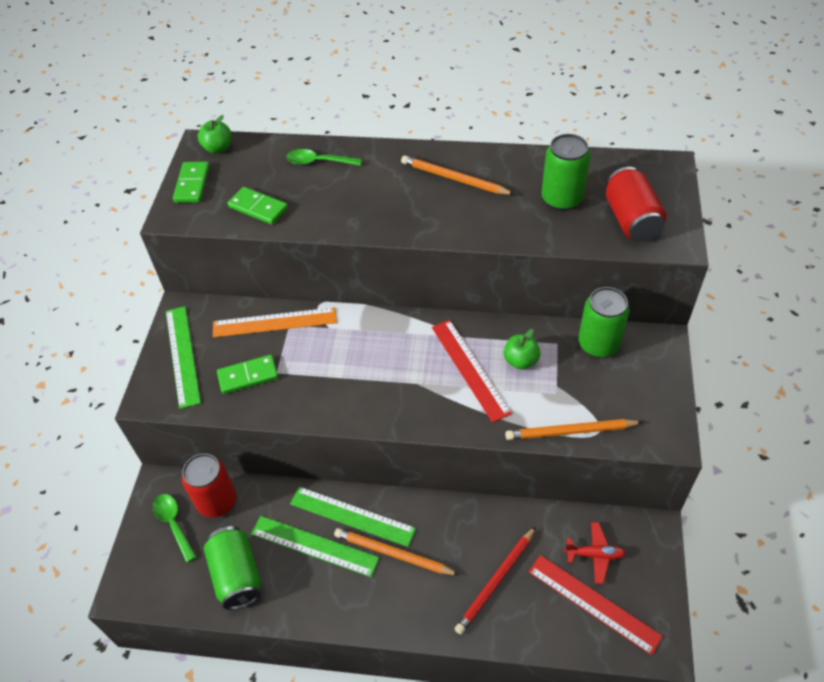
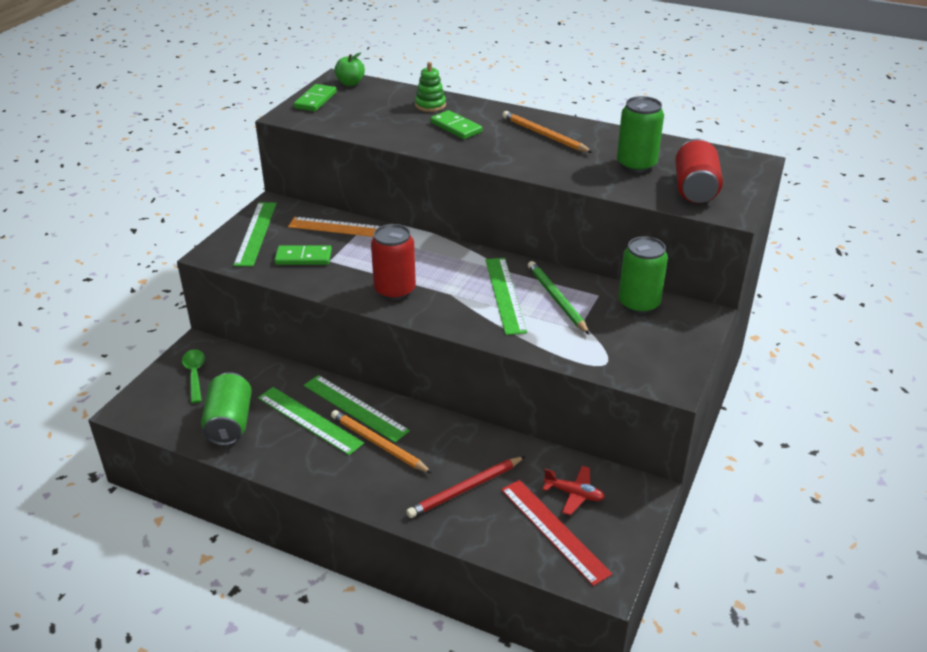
camera: 15 degrees right, 15 degrees down
red can [182,453,236,518] -> red can moved to [371,224,416,300]
green domino [227,187,288,225] -> green domino moved to [430,110,482,139]
green spoon [286,149,362,166] -> green stacking toy [415,62,446,112]
red ruler [432,320,512,423] -> green ruler [485,258,527,335]
green apple [503,329,541,370] -> green pencil [528,261,590,335]
orange pencil [505,419,643,440] -> none

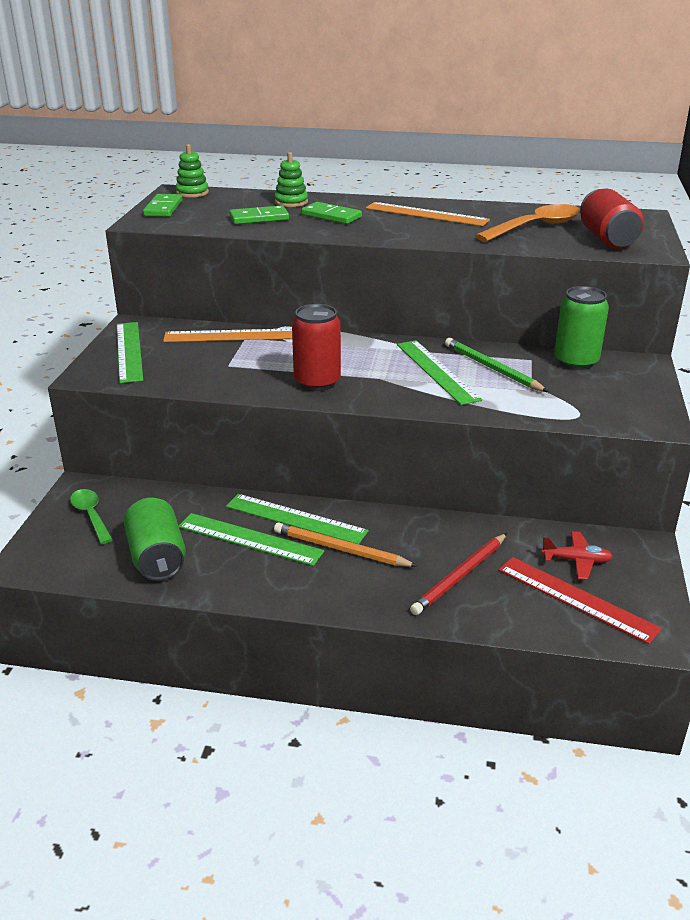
camera: 15 degrees left, 5 degrees down
green domino [274,245,332,265] -> green domino moved to [229,205,289,224]
green apple [335,52,365,86] -> green stacking toy [175,144,209,198]
orange pencil [502,111,593,153] -> orange ruler [366,202,490,226]
green can [617,96,664,173] -> orange spoon [475,204,580,242]

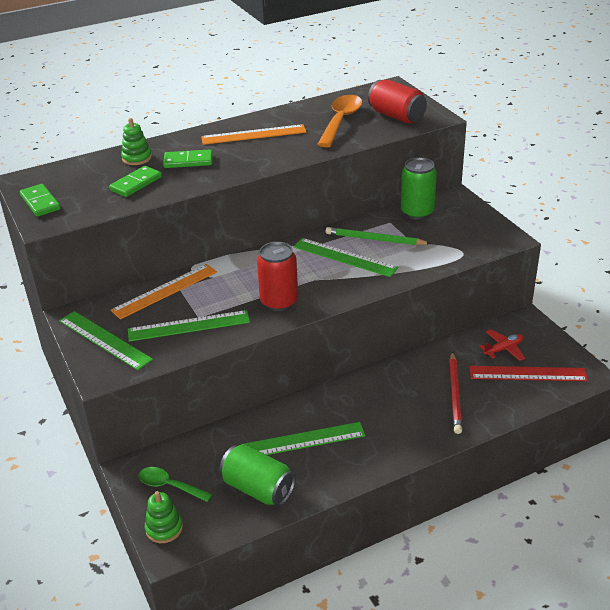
camera: 35 degrees left, 5 degrees up
green stacking toy [175,144,209,198] -> green stacking toy moved to [145,491,183,543]
green ruler [226,494,369,544] -> green ruler moved to [128,310,250,342]
orange pencil [274,522,417,567] -> none

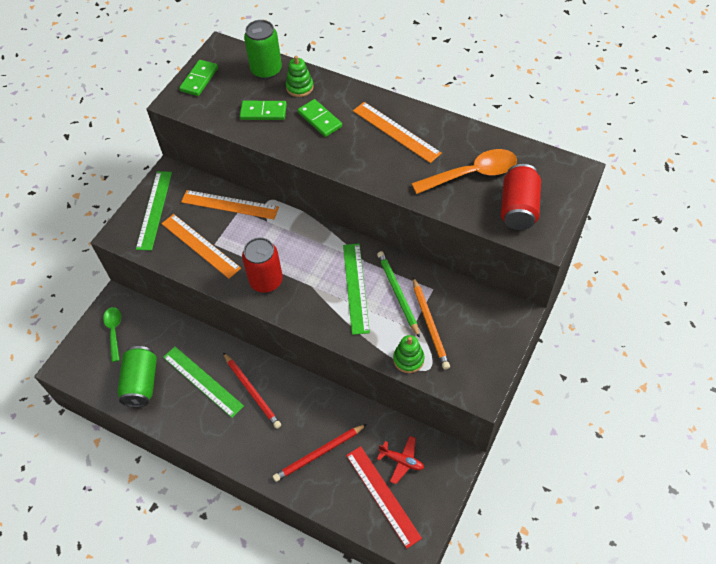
camera: 55 degrees right, 20 degrees up
green ruler [128,310,250,342] -> orange ruler [161,214,241,279]
green stacking toy [145,491,183,543] -> green stacking toy moved to [393,335,425,373]
green can [401,157,437,220] -> green can moved to [244,20,282,79]
none -> red pencil [223,352,281,429]
none -> orange pencil [413,277,450,370]

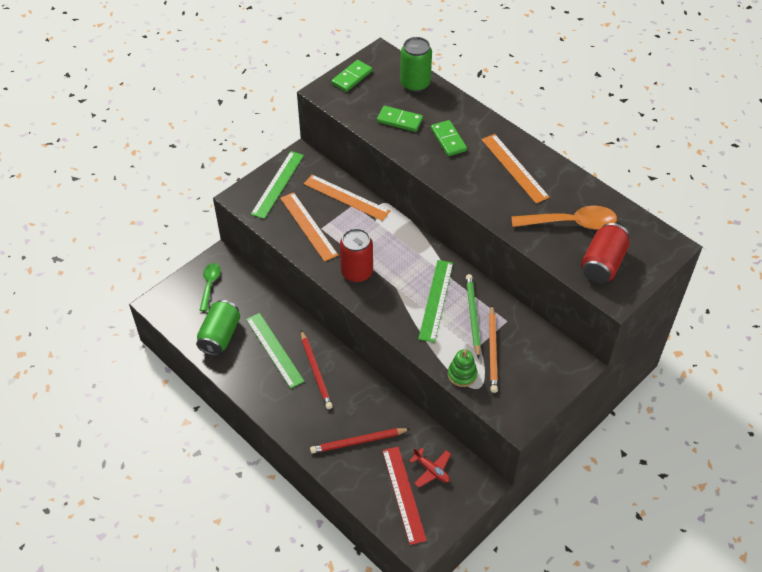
camera: 15 degrees right, 5 degrees down
green stacking toy [286,56,314,97] -> none

